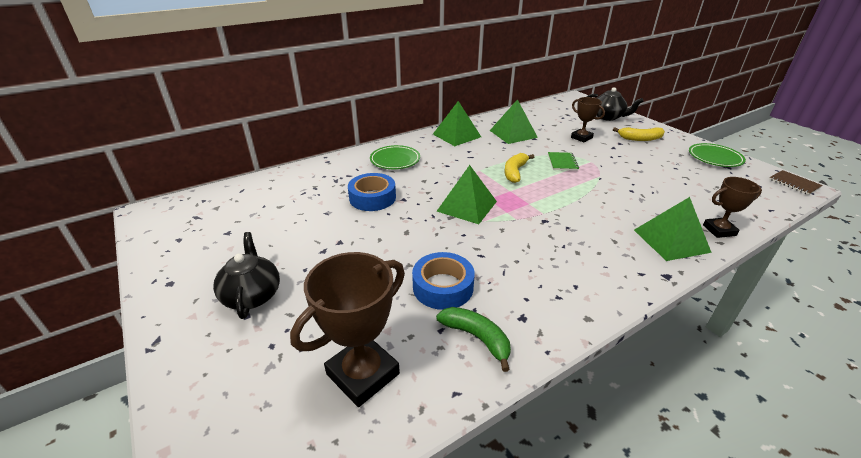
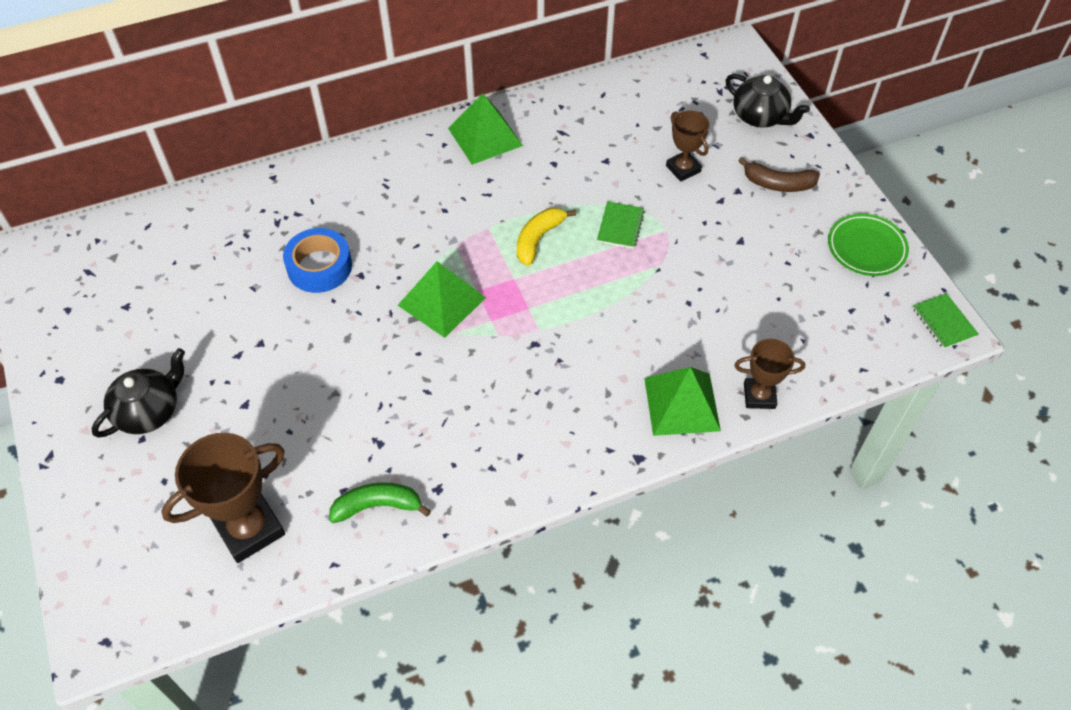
camera: 10 degrees right, 20 degrees up
black teapot [213,232,280,319] -> black teapot turned 45 degrees clockwise [92,348,185,438]
green plate [370,145,420,169] -> none
blue tape [412,252,475,310] -> none
green banana [436,307,511,372] -> green banana turned 60 degrees counterclockwise [329,482,431,523]
green pyramid [490,99,538,144] -> none
yellow banana [613,127,665,141] -> brown banana [738,157,820,192]
brown notebook [769,170,823,195] -> green notebook [913,293,979,349]

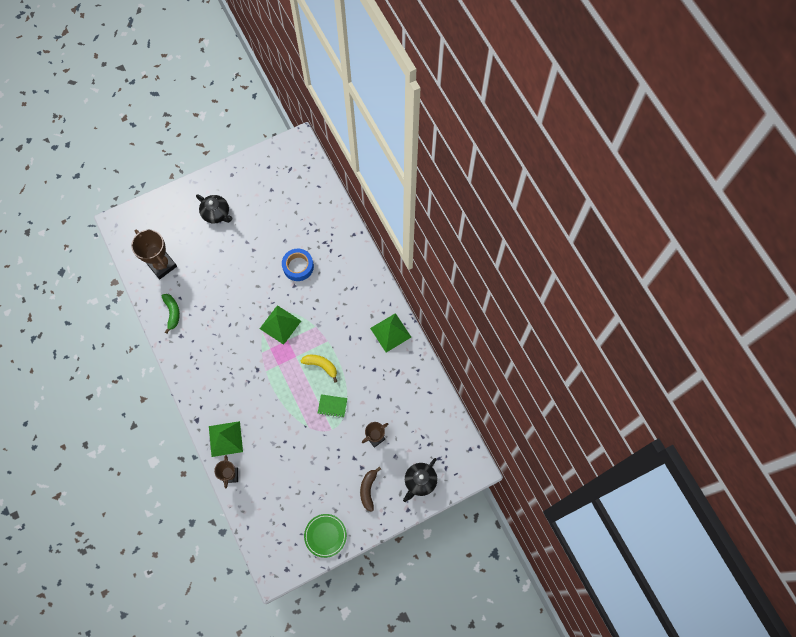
camera: 85 degrees right, 15 degrees up
green notebook [913,293,979,349] -> none

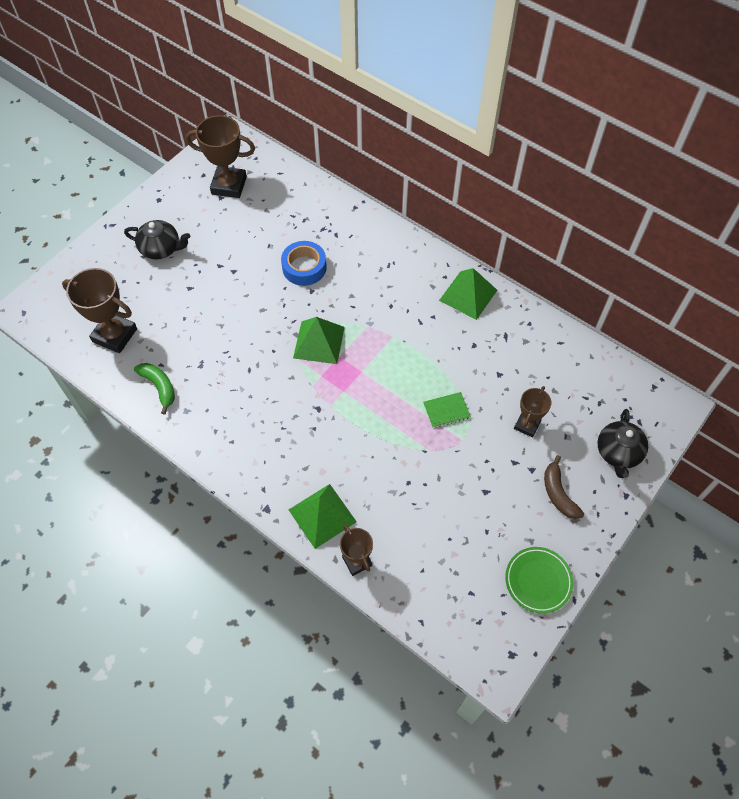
camera: 25 degrees left, 10 degrees down
yellow banana [301,355,337,383] -> none
none -> brown trophy [186,115,255,198]

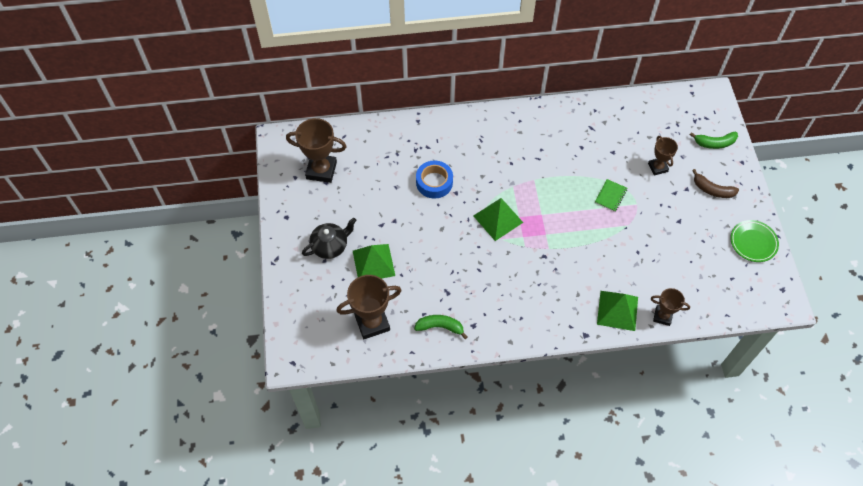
camera: 45 degrees left, 0 degrees up
brown trophy [186,115,255,198] -> brown trophy turned 45 degrees clockwise [286,118,347,183]
green pyramid [439,268,497,320] -> green pyramid moved to [353,244,395,279]
black teapot [598,409,648,478] -> green banana [690,132,738,149]

